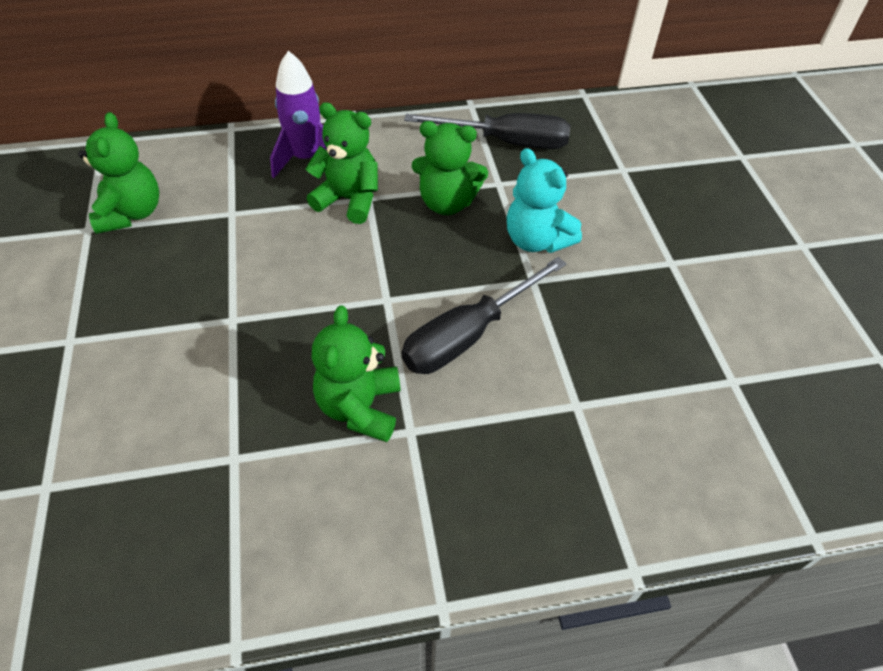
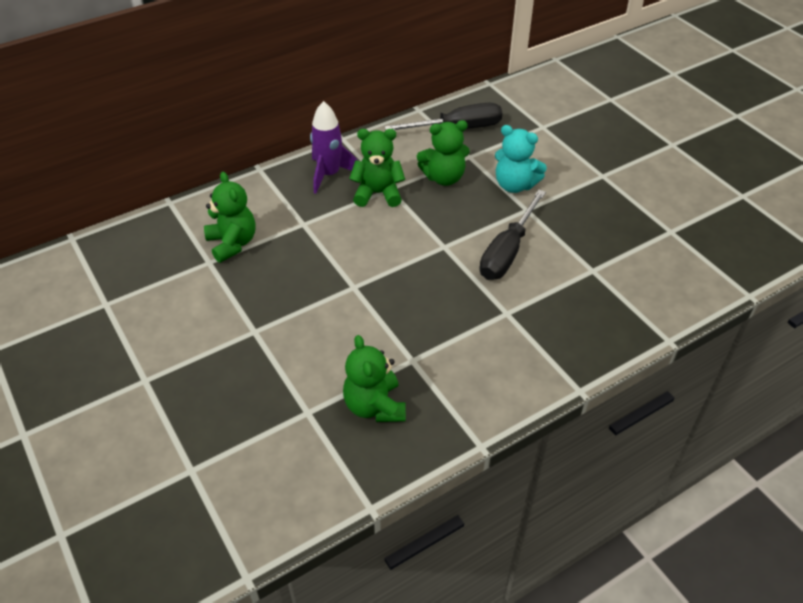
camera: 20 degrees left, 5 degrees down
green teddy bear [312,305,401,442] -> green teddy bear moved to [343,335,406,422]

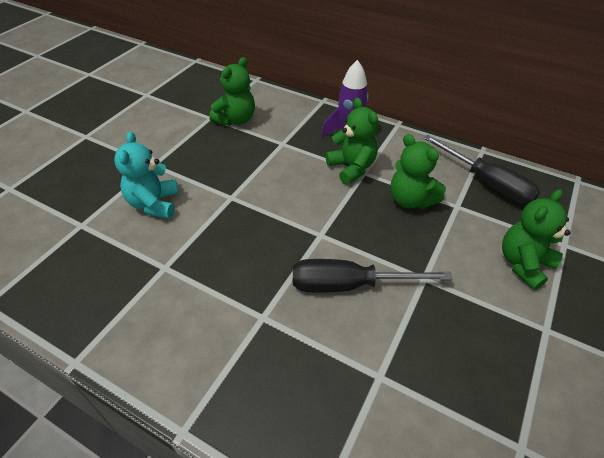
camera: 60 degrees right, 0 degrees up
green teddy bear [343,335,406,422] -> green teddy bear moved to [502,189,571,290]
turquoise teddy bear [495,125,547,193] -> turquoise teddy bear moved to [114,131,179,219]

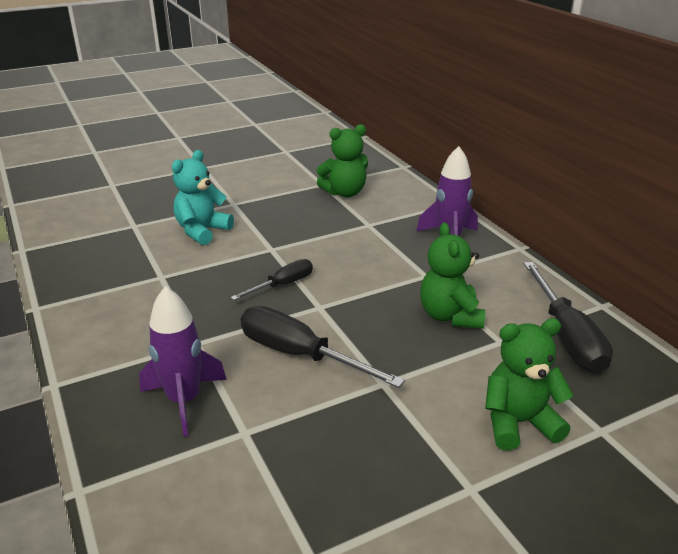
camera: 35 degrees right, 15 degrees down
green teddy bear [326,98,379,185] -> none
none -> purple rocket [139,286,227,437]
none -> black screwdriver [231,259,313,300]

